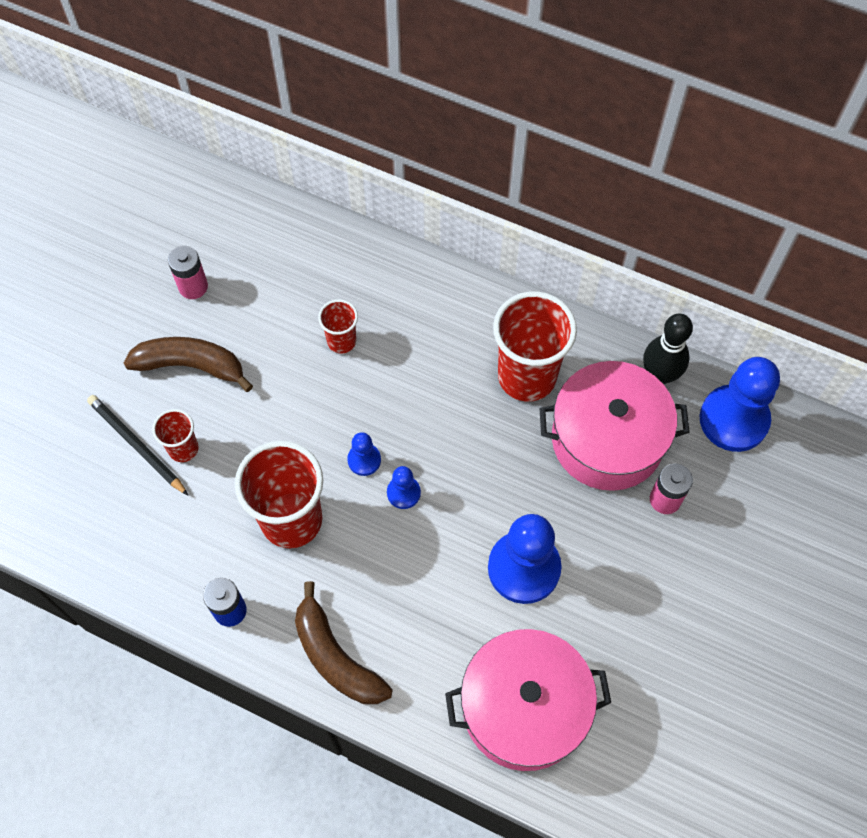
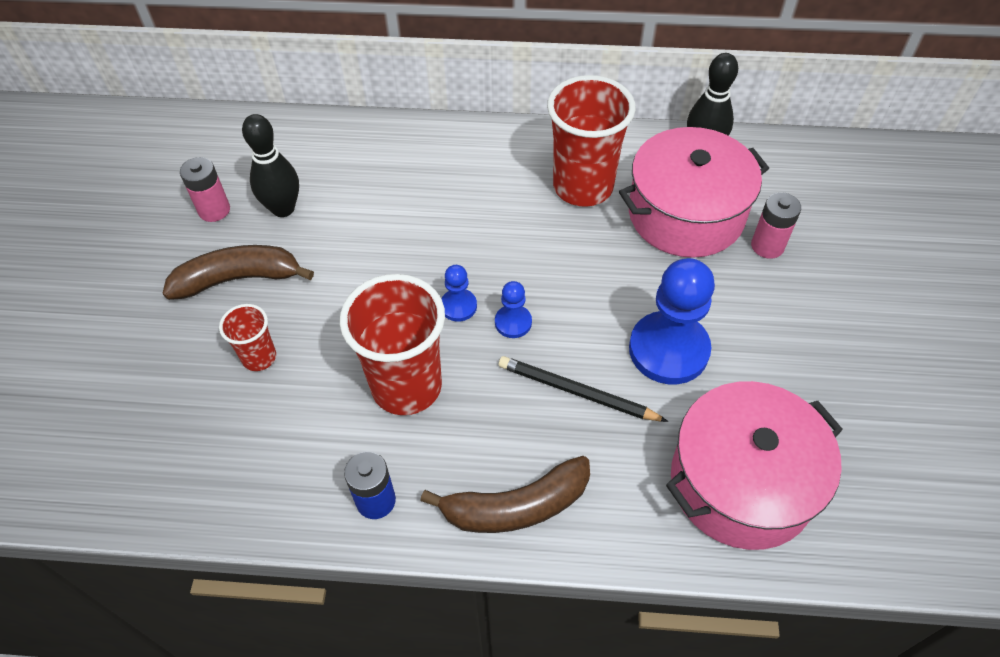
camera: 20 degrees left, 10 degrees down
black pencil [87,395,188,495] -> black pencil moved to [499,356,668,422]
brown banana [295,581,393,704] -> brown banana turned 45 degrees counterclockwise [420,456,590,533]
red cup [318,299,358,354] -> none
blue pawn [700,357,780,452] -> none
none -> black bowling pin [242,114,299,217]

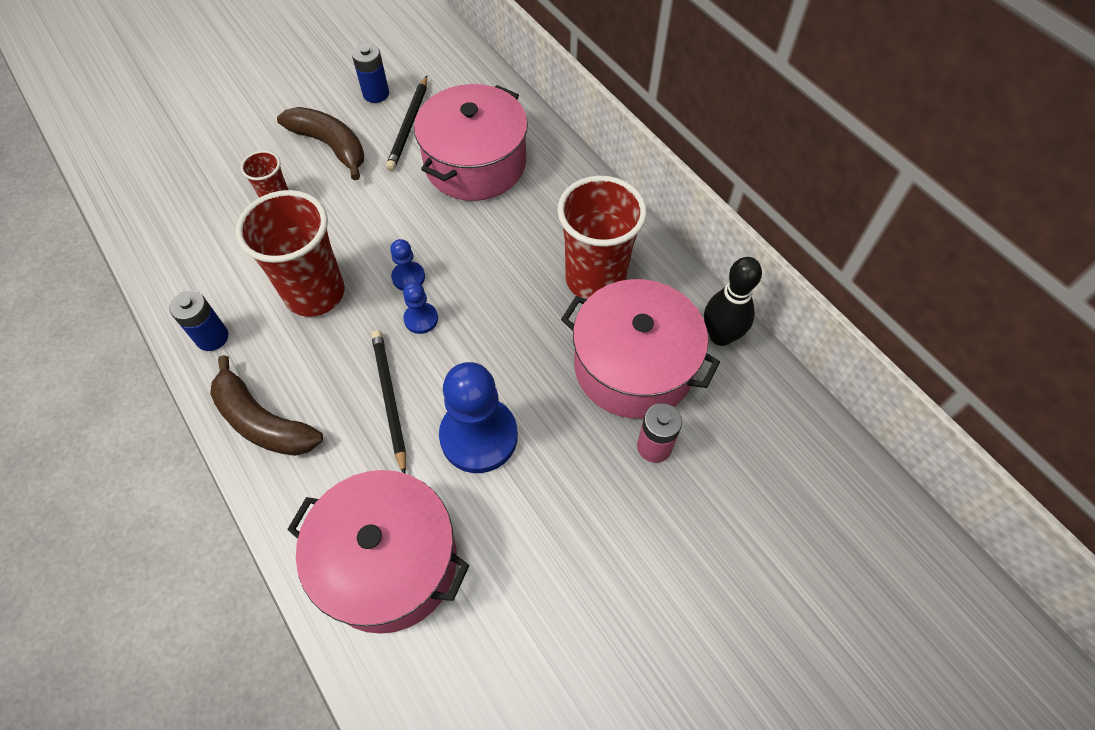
camera: 50 degrees right, 5 degrees up
pink battery [180,157,230,222] -> blue battery [352,43,389,103]
black bowling pin [242,114,299,217] -> black pencil [386,76,427,171]
none -> pink pot [414,84,528,201]

